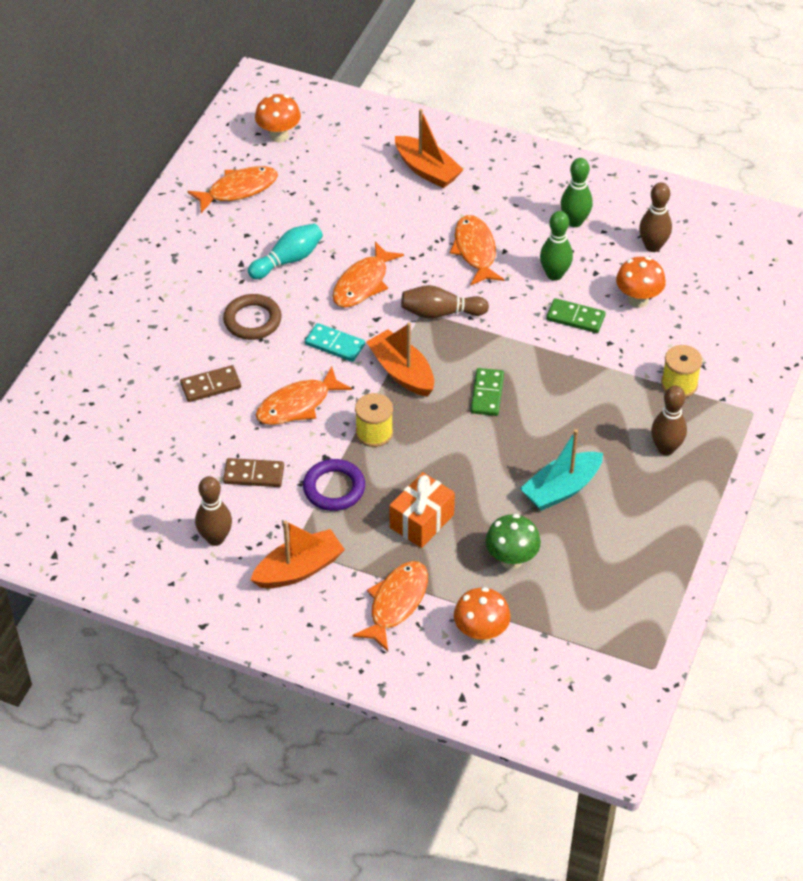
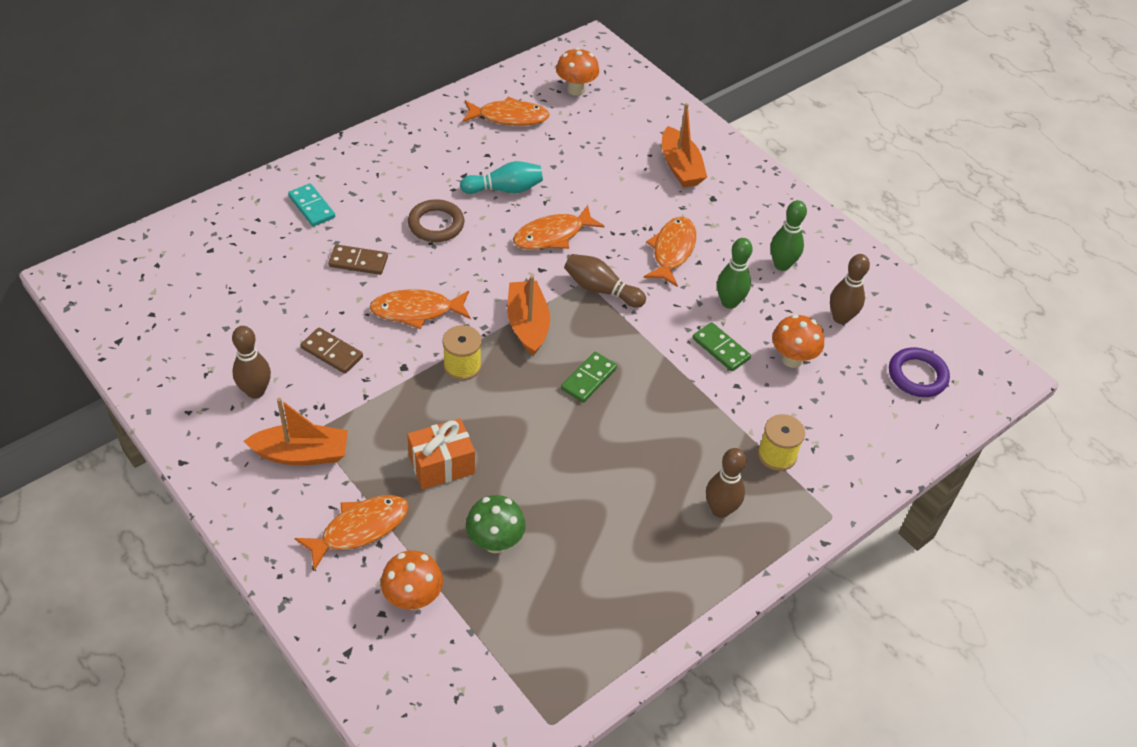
camera: 25 degrees right, 0 degrees up
purple ring [303,459,365,511] -> purple ring moved to [889,347,950,397]
turquoise domino [305,323,365,362] -> turquoise domino moved to [288,183,335,227]
turquoise boat [520,429,603,511] -> none

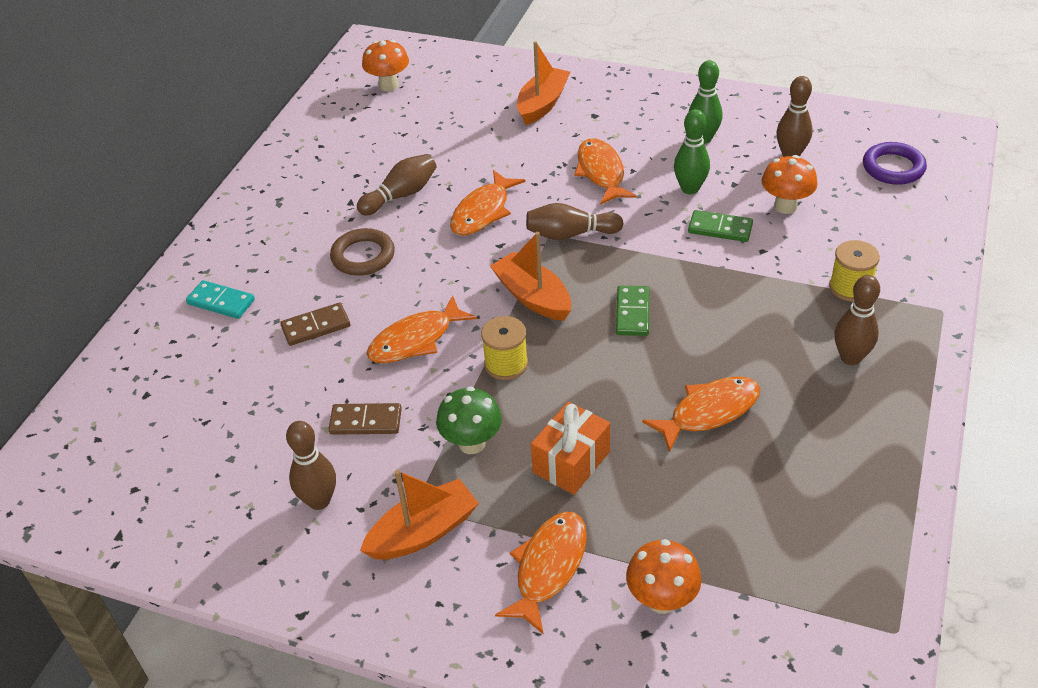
camera: 25 degrees left, 5 degrees down
turquoise bowling pin [460,161,543,194] -> brown bowling pin [357,154,437,216]
orange fish [462,97,550,126] -> orange fish moved to [642,376,760,452]
green mushroom [466,495,526,553] -> green mushroom moved to [436,386,502,454]
orange boat [662,103,707,188] -> orange boat turned 105 degrees counterclockwise [517,41,570,125]

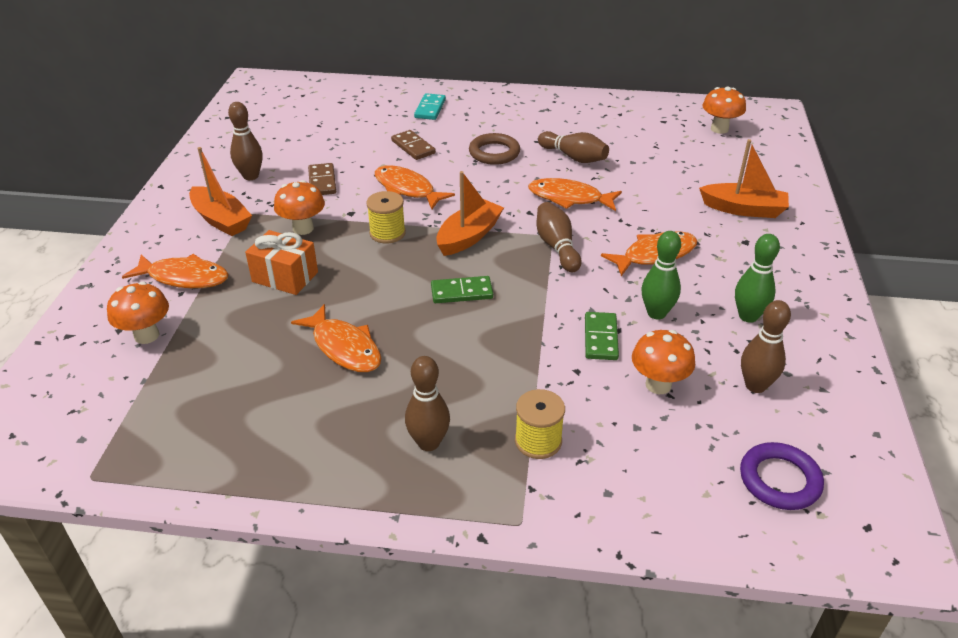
camera: 75 degrees right, 5 degrees down
green mushroom [436,386,502,454] -> orange mushroom [274,180,325,235]

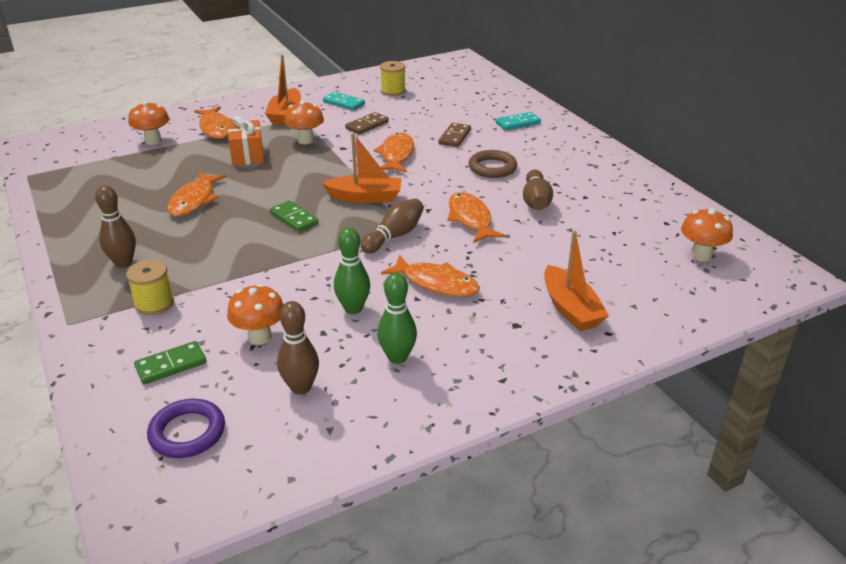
camera: 55 degrees right, 5 degrees down
brown bowling pin [228,102,263,180] -> turquoise domino [323,92,365,111]
yellow spool [366,191,406,244] -> yellow spool moved to [380,61,406,96]
green domino [585,312,619,360] -> green domino moved to [134,341,207,385]

